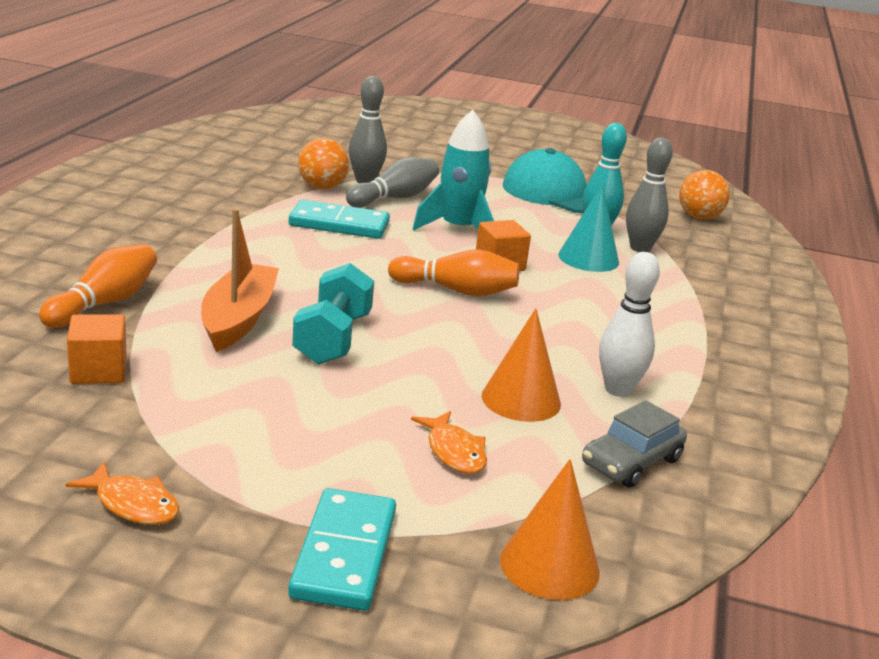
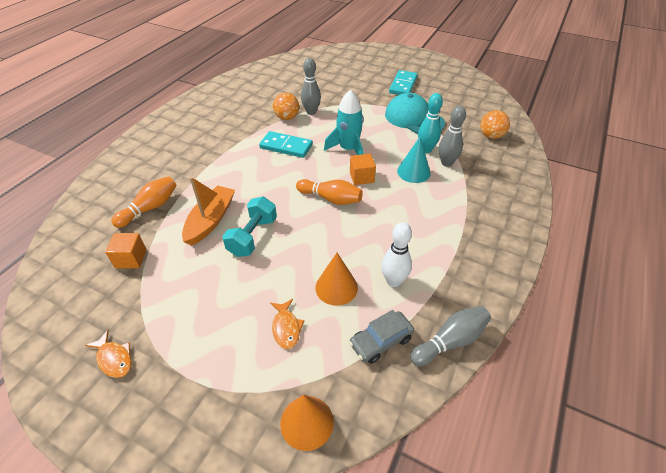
camera: 15 degrees right, 20 degrees up
turquoise domino [288,488,396,611] -> turquoise domino moved to [389,70,418,95]
grey bowling pin [346,157,439,208] -> grey bowling pin moved to [410,306,491,366]

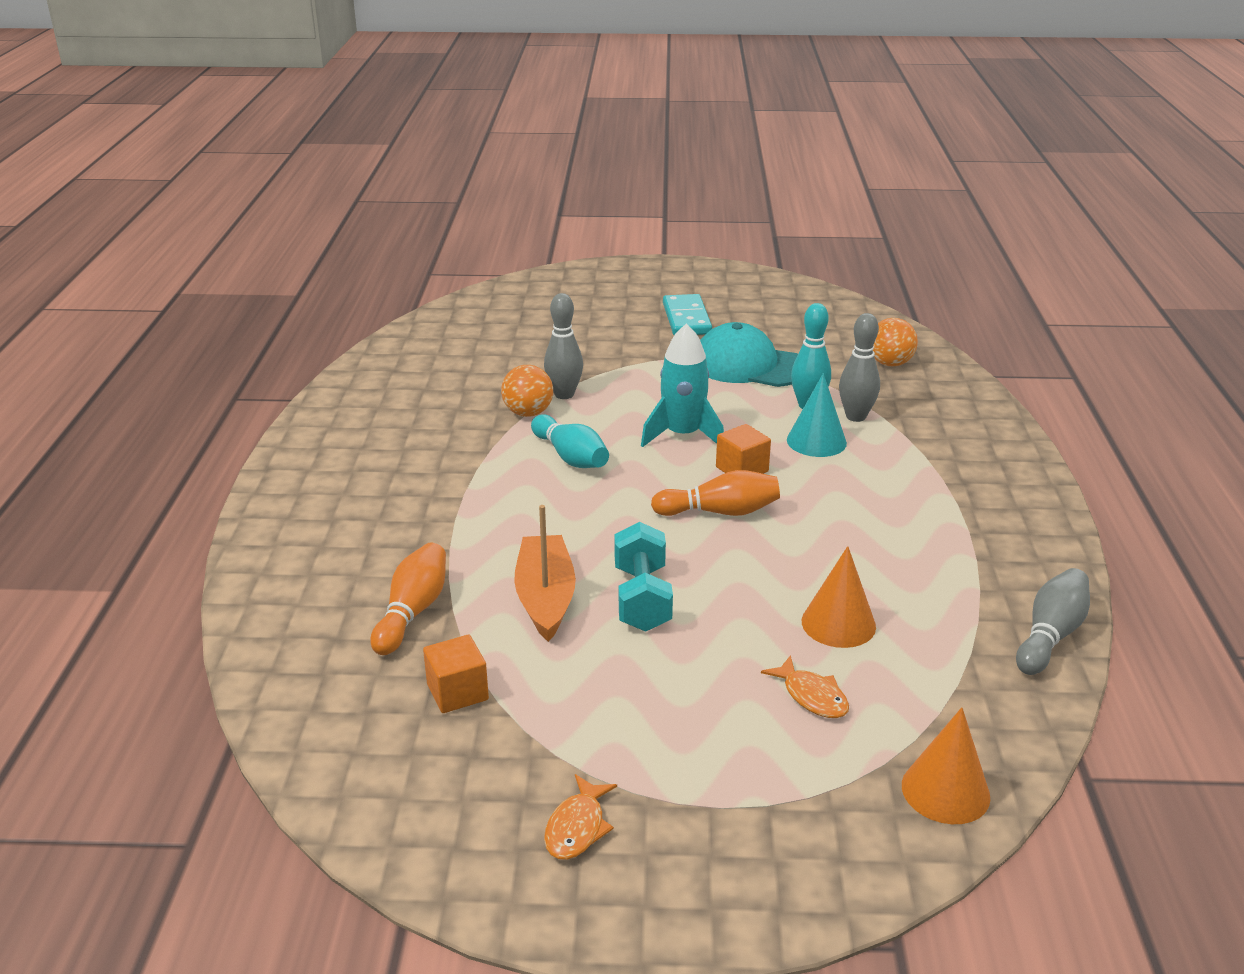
camera: 25 degrees left, 15 degrees down
orange fish [85,330,132,378] -> orange fish turned 90 degrees clockwise [544,774,617,860]
turquoise domino [259,131,313,158] -> turquoise bowling pin [531,414,609,468]
grey car [349,310,414,364] -> none
white bowling pin [381,222,412,287] -> none

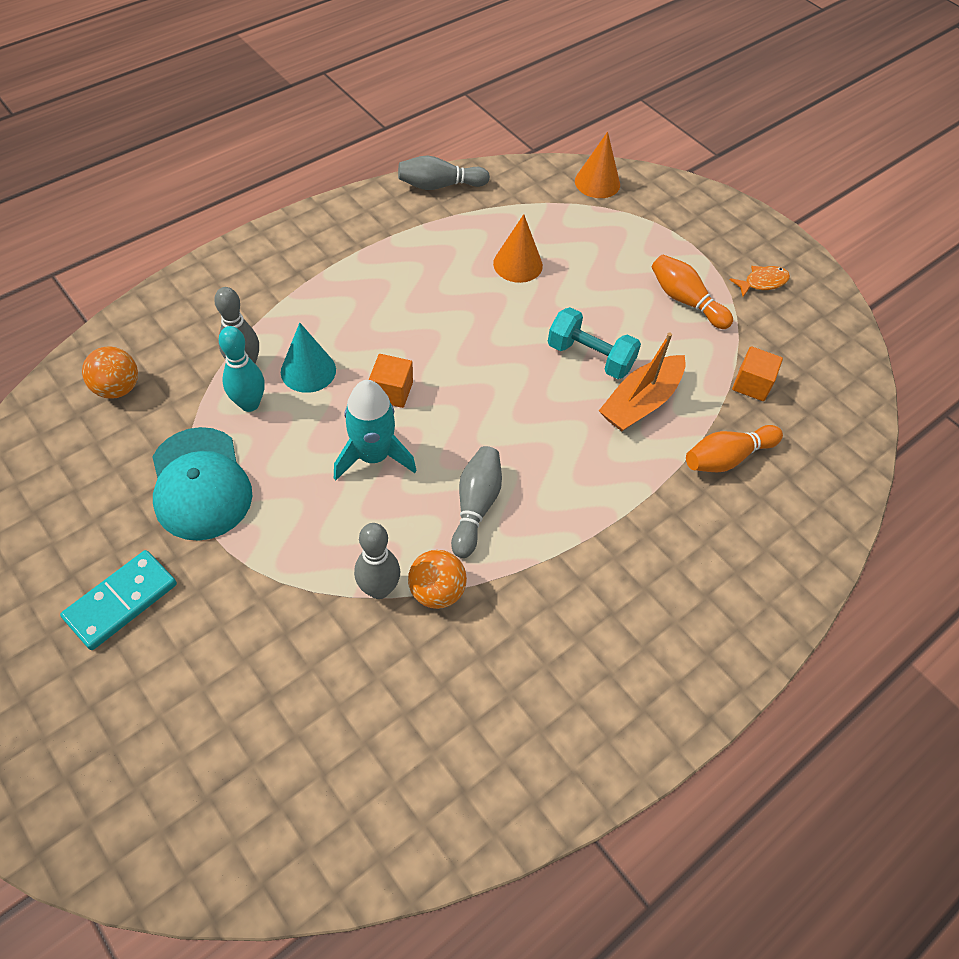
camera: 135 degrees left, 25 degrees up
turquoise bowling pin [531,414,609,468] -> grey bowling pin [451,446,502,558]
turquoise dumbbell [615,522,673,632] -> turquoise dumbbell turned 75 degrees clockwise [548,307,641,379]
orange bowling pin [651,470,780,516] -> orange bowling pin moved to [652,255,733,329]
orange fish [761,655,849,718] -> none

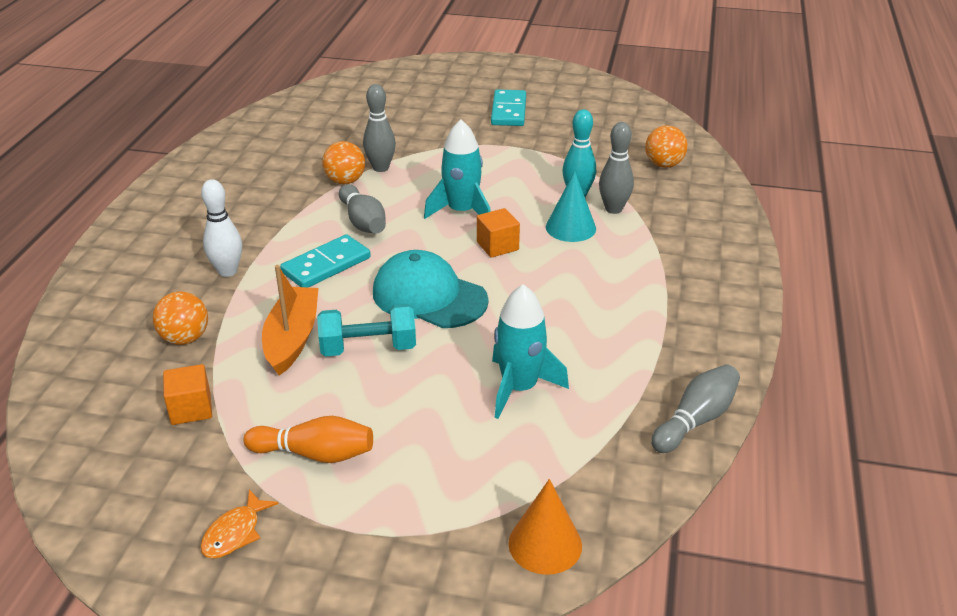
camera: 145 degrees right, 20 degrees down
turquoise cap [152,427,252,541] -> turquoise cap moved to [373,250,489,328]
orange cone [493,214,543,283] -> turquoise rocket [492,284,569,419]
orange bowling pin [686,425,783,472] -> orange ball [153,291,208,345]
none -> white bowling pin [201,179,242,277]
none -> turquoise domino [280,234,371,288]

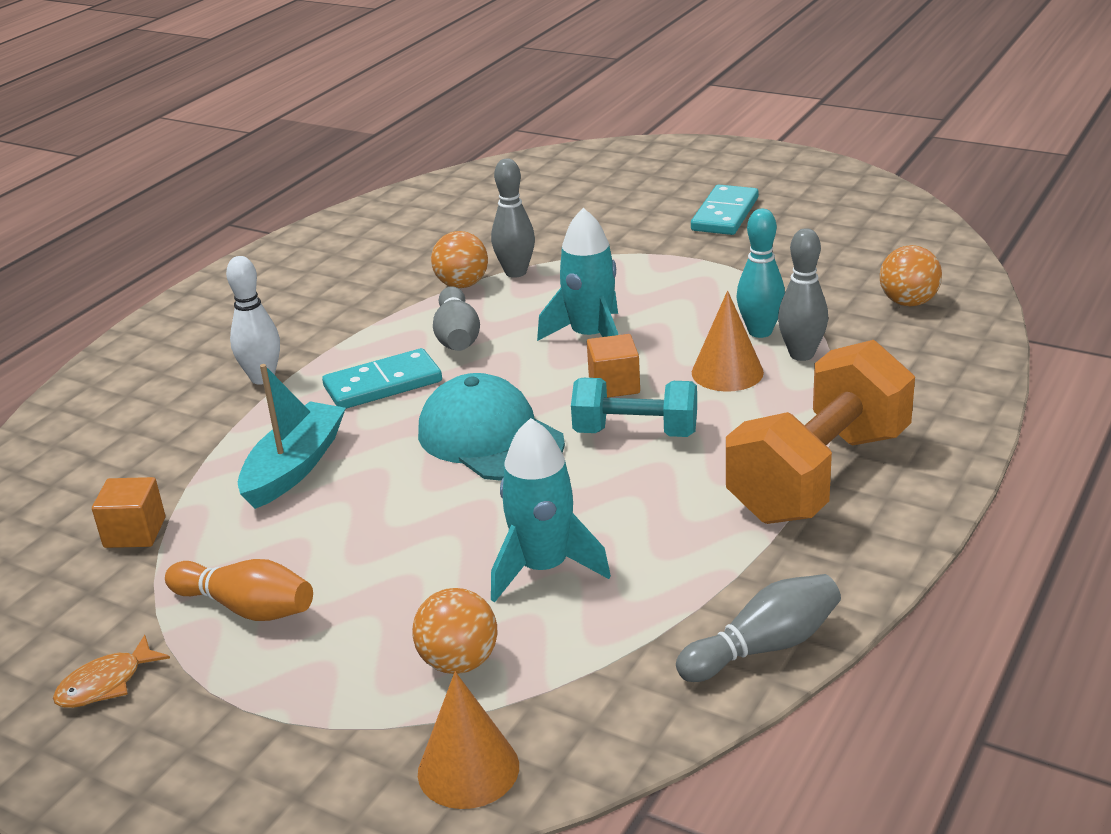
camera: 20 degrees right, 5 degrees down
orange ball [153,291,208,345] -> orange ball moved to [412,588,497,674]
orange boat [262,265,318,375] -> turquoise boat [238,364,346,509]
turquoise dumbbell [317,304,416,356] -> turquoise dumbbell moved to [571,378,697,437]
turquoise cone [546,171,596,242] -> orange cone [692,291,764,392]
none -> orange dumbbell [726,340,915,524]

